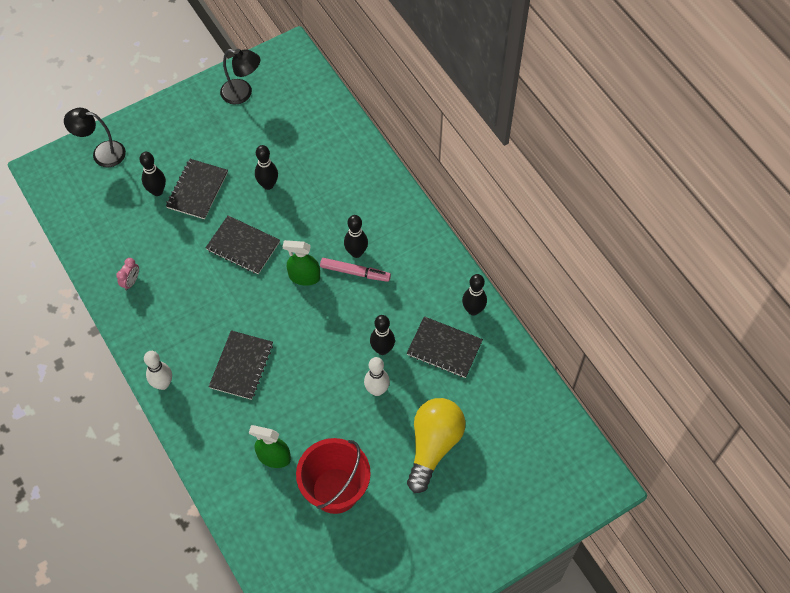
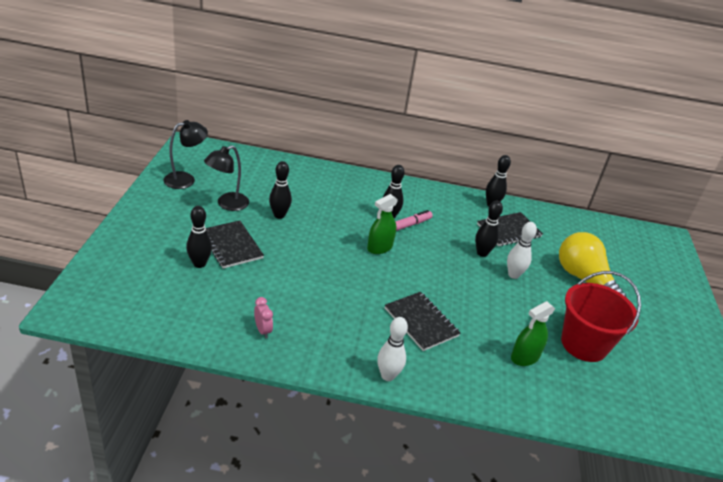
camera: 55 degrees left, 25 degrees down
black lamp [64,108,126,167] -> black lamp moved to [204,145,249,211]
black notebook [205,216,280,274] -> none

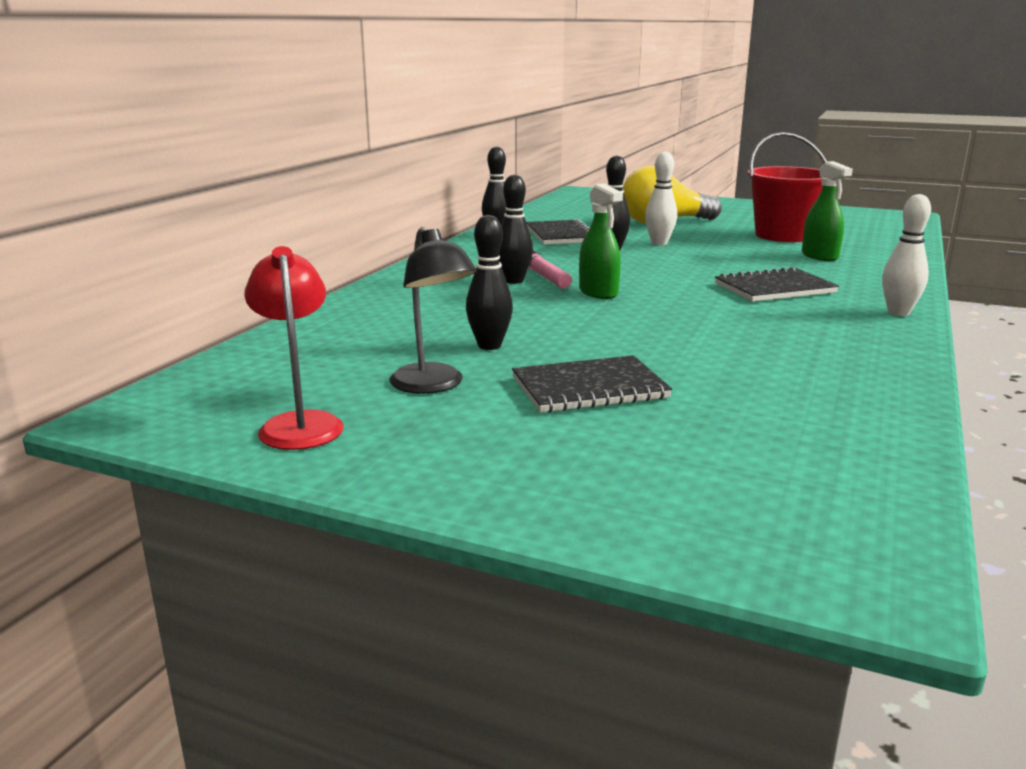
camera: 70 degrees left, 15 degrees down
black lamp [163,120,208,189] -> red lamp [244,246,344,450]
black bowling pin [186,206,212,268] -> none
pink clock [254,297,273,338] -> none

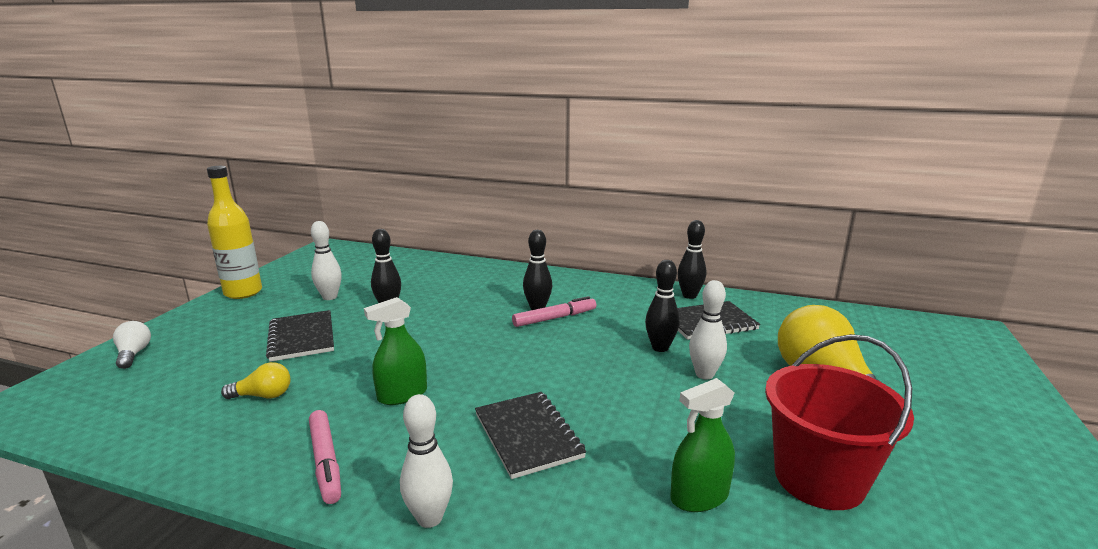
camera: 85 degrees right, 0 degrees up
red lamp [244,246,344,450] -> none
black lamp [390,227,477,394] -> white bowling pin [311,221,342,300]
green spray bottle [579,184,623,299] -> green spray bottle moved to [364,297,427,405]
none -> white light bulb [113,321,151,369]
none -> yellow bottle [207,166,262,299]
none -> yellow light bulb [221,362,290,399]
none -> pink marker [309,410,341,504]

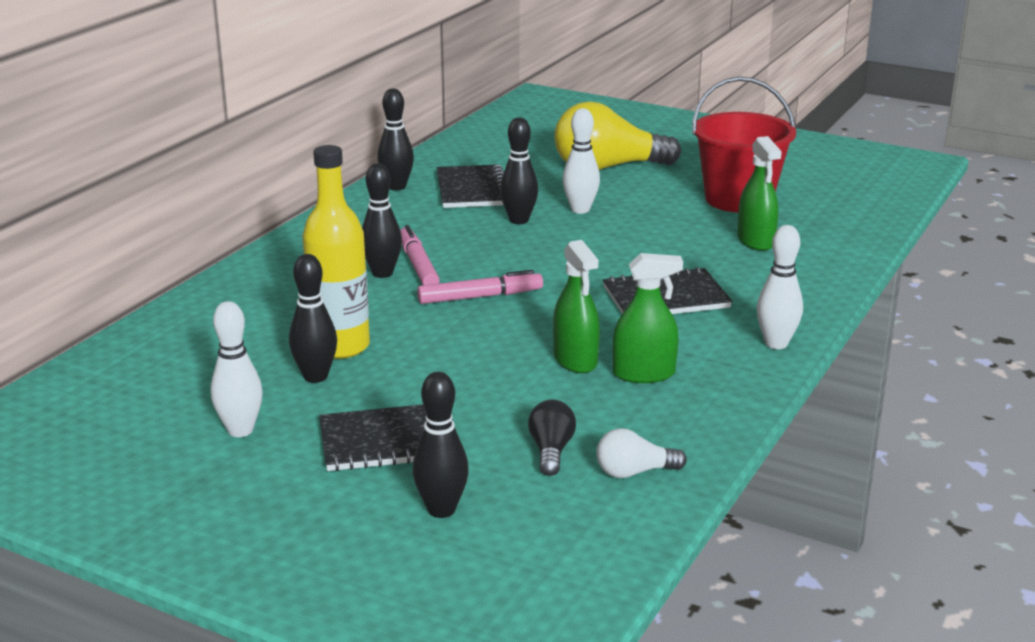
camera: 80 degrees left, 5 degrees up
white light bulb [113,321,151,369] -> white light bulb moved to [596,428,687,478]
yellow bottle [207,166,262,299] -> yellow bottle moved to [302,145,370,359]
yellow light bulb [221,362,290,399] -> black light bulb [528,400,576,476]
pink marker [309,410,341,504] -> pink marker moved to [417,270,543,304]
none -> black bowling pin [413,372,469,518]
none -> green spray bottle [613,253,683,383]

